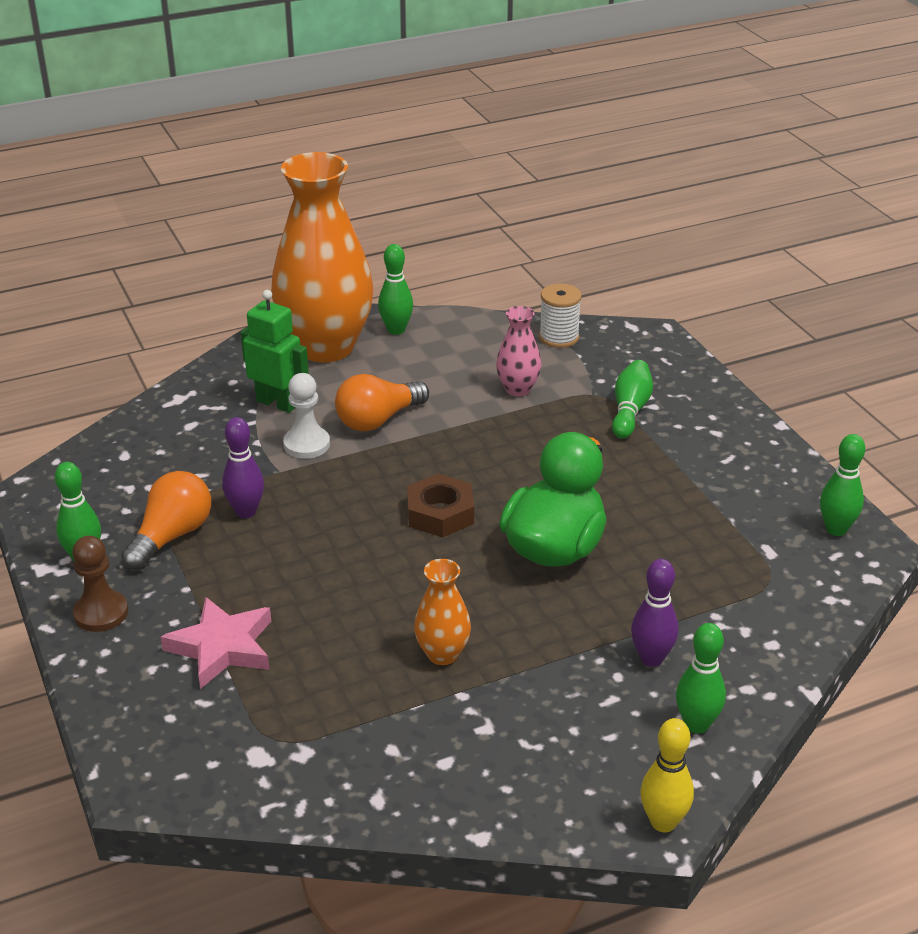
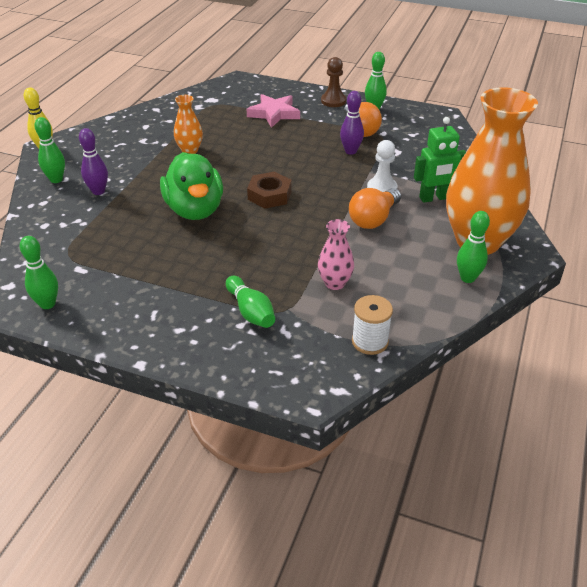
camera: 135 degrees right, 5 degrees up
orange light bulb [335,374,429,432] -> orange light bulb turned 150 degrees counterclockwise [349,188,401,229]

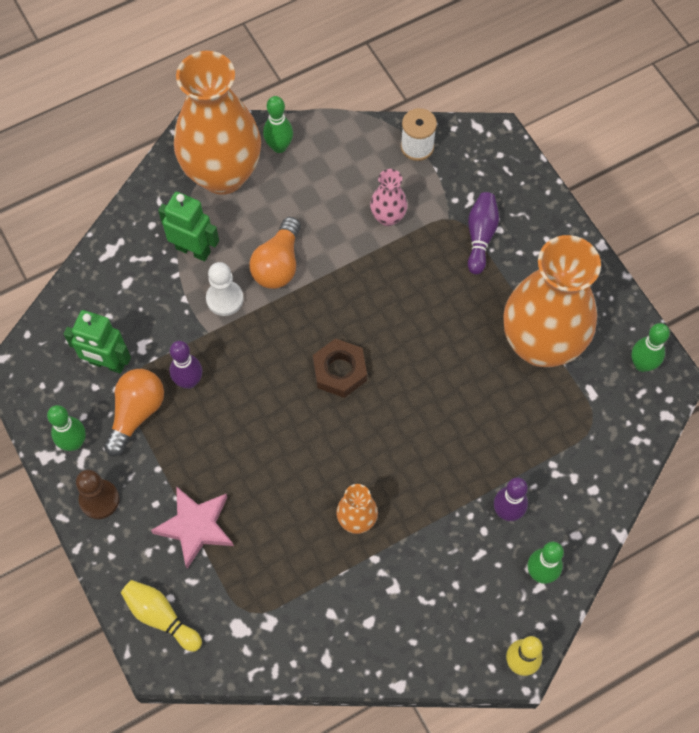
camera: 140 degrees left, 25 degrees up
green duck [160,152,223,220] -> none
green bowling pin [226,276,275,328] -> purple bowling pin [468,192,499,274]
orange light bulb [349,188,401,229] -> orange light bulb turned 120 degrees clockwise [249,217,301,289]
none -> green robot [64,310,131,374]
none -> yellow bowling pin [121,580,202,652]
none -> orange vase [503,235,601,367]

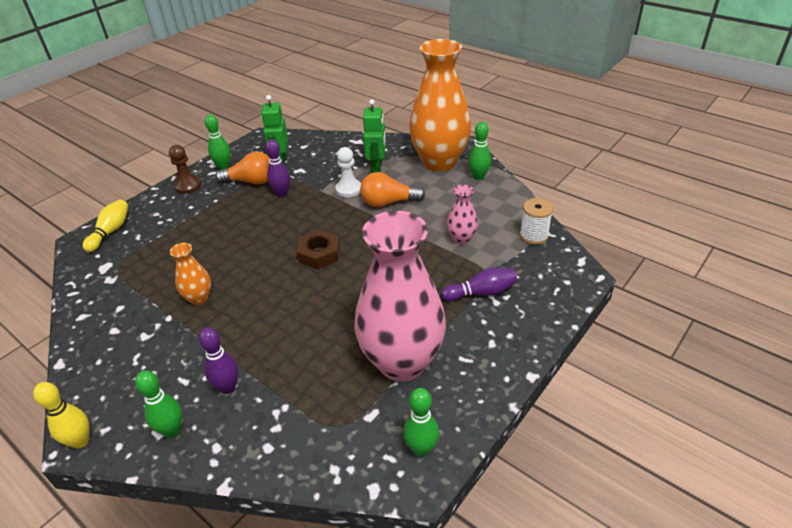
camera: 70 degrees right, 25 degrees down
pink star [151,486,234,569] -> none
orange vase [503,235,601,367] -> pink vase [354,211,446,382]

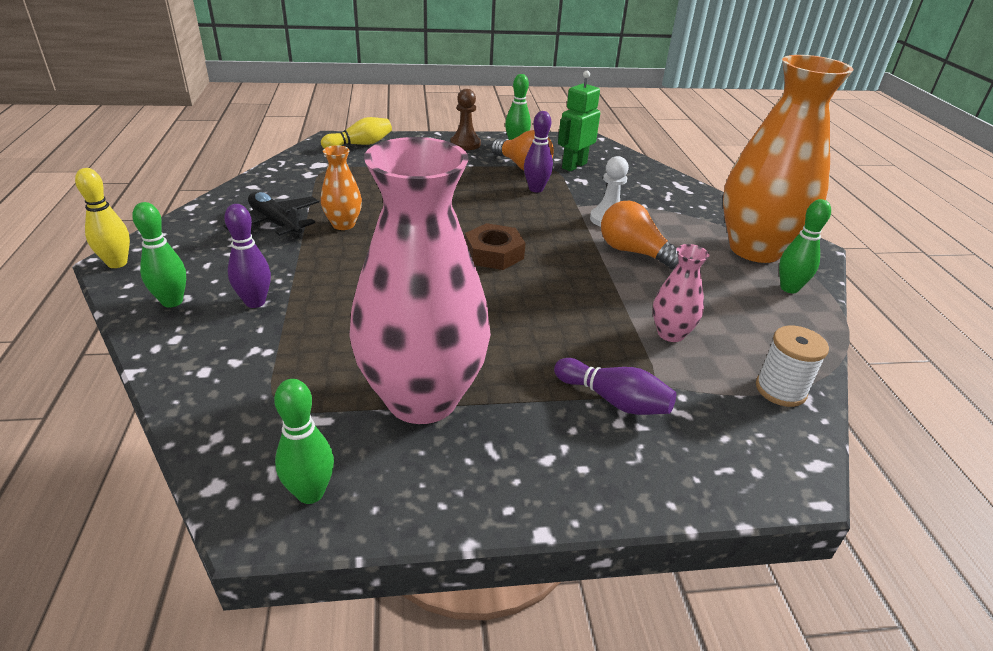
camera: 40 degrees right, 5 degrees down
green robot [363,99,386,173] -> none
none -> black plane [224,192,319,239]

